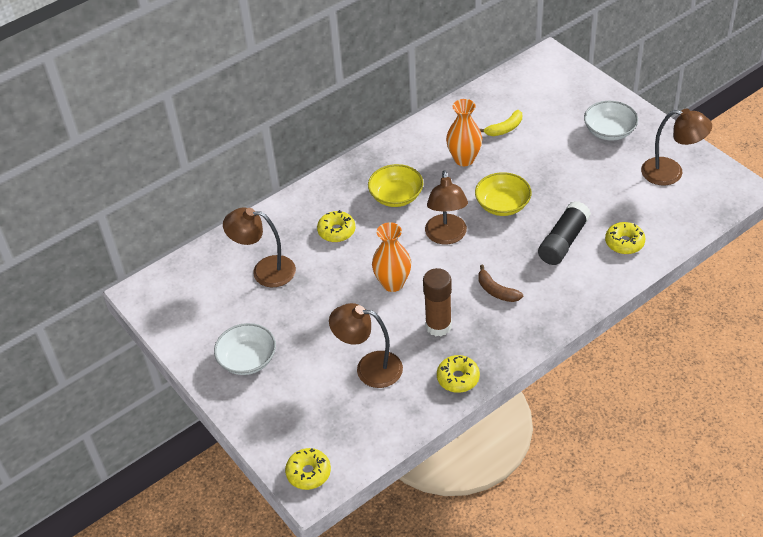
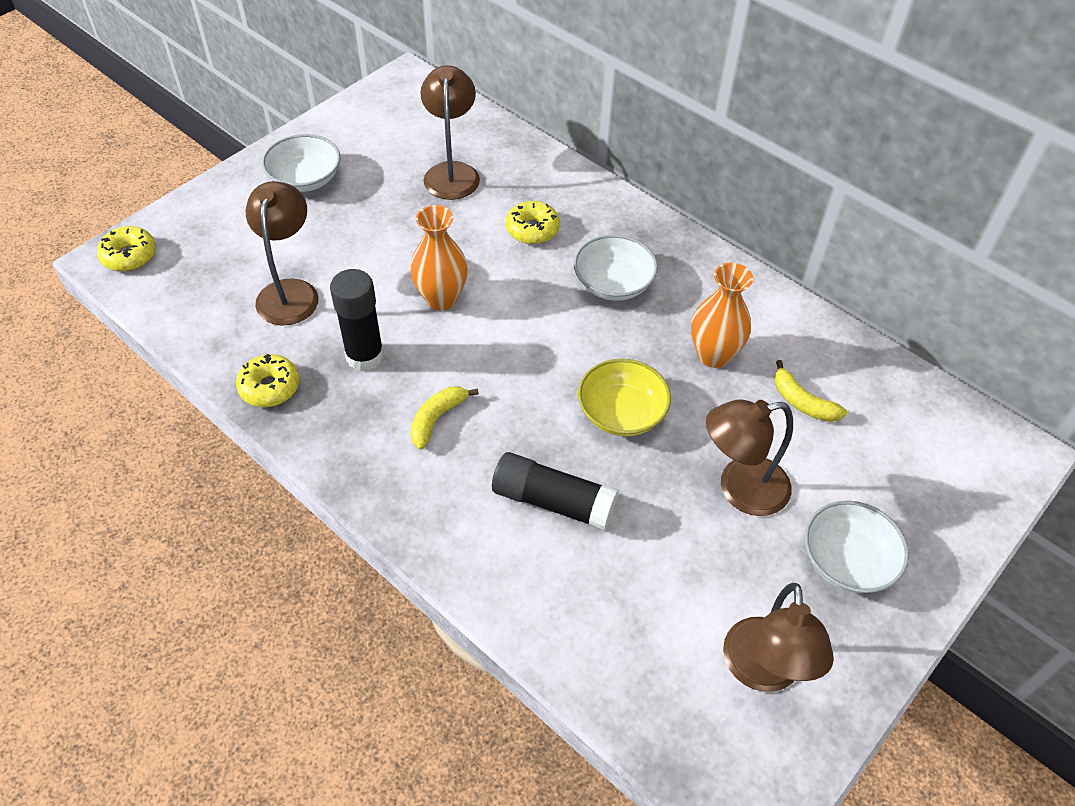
camera: 75 degrees right, 5 degrees up
yellow bowl [368,164,423,207] -> white bowl [574,235,658,301]
brown glue stick [423,268,452,336] -> black glue stick [330,269,384,372]
brown lamp [425,170,468,244] -> brown lamp moved to [706,400,793,516]
brown banana [478,265,523,302] -> yellow banana [410,387,479,450]
yellow donut [605,222,645,254] -> none

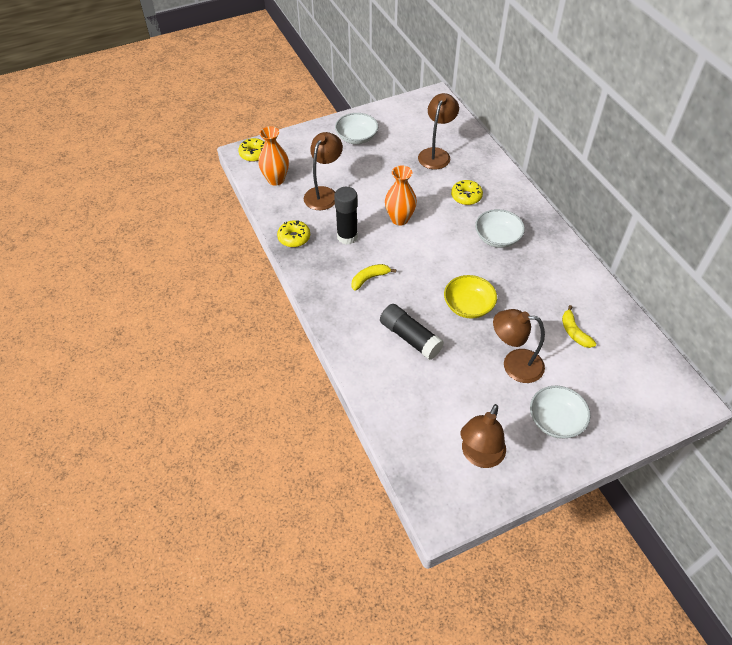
camera: 25 degrees right, 0 degrees up
orange vase [691,263,753,368] -> orange vase moved to [258,126,289,186]

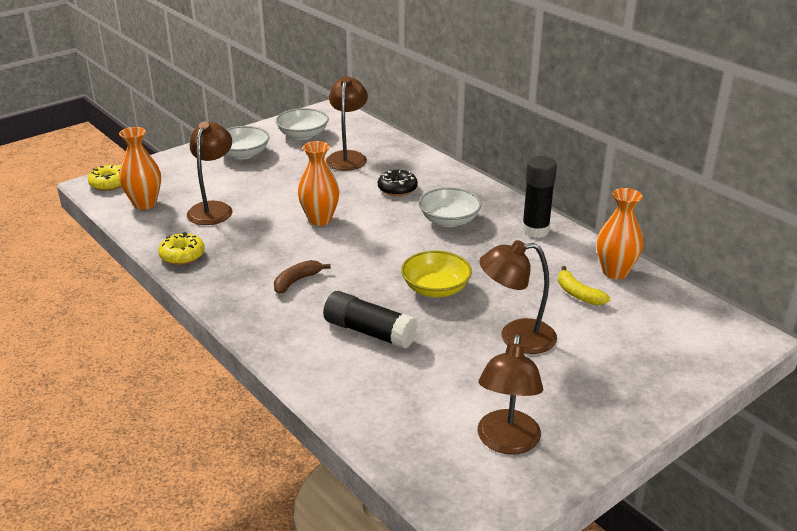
camera: 15 degrees left, 20 degrees down
black glue stick [334,187,358,245] -> black glue stick moved to [522,156,557,238]
yellow banana [351,264,396,291] -> brown banana [274,260,331,294]
yellow donut [451,180,483,205] -> black donut [378,170,418,196]
white bowl [530,386,590,439] -> white bowl moved to [275,108,329,140]
none -> orange vase [597,188,643,279]

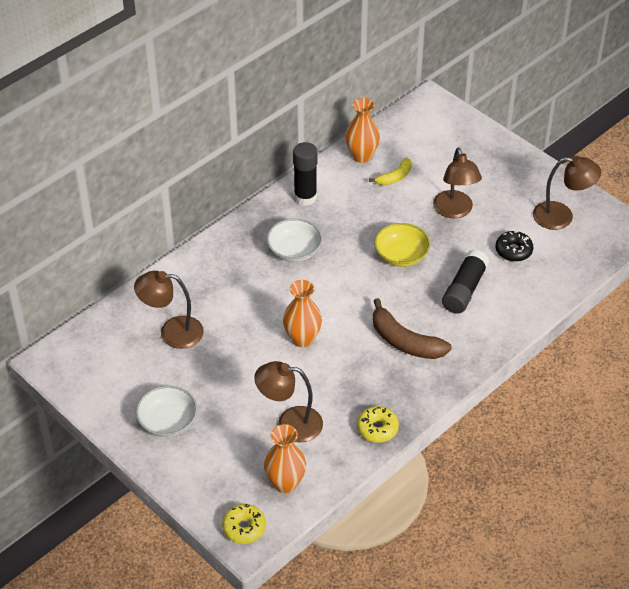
camera: 95 degrees left, 15 degrees up
brown banana [274,260,331,294] -> brown banana [373,298,452,359], size x1.71
white bowl [275,108,329,140] -> none
black donut [378,170,418,196] -> black donut moved to [495,230,533,262]

